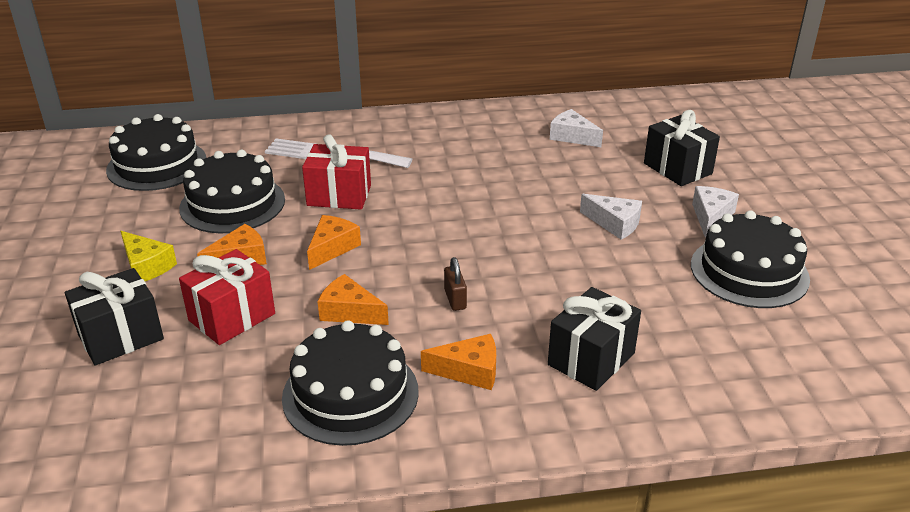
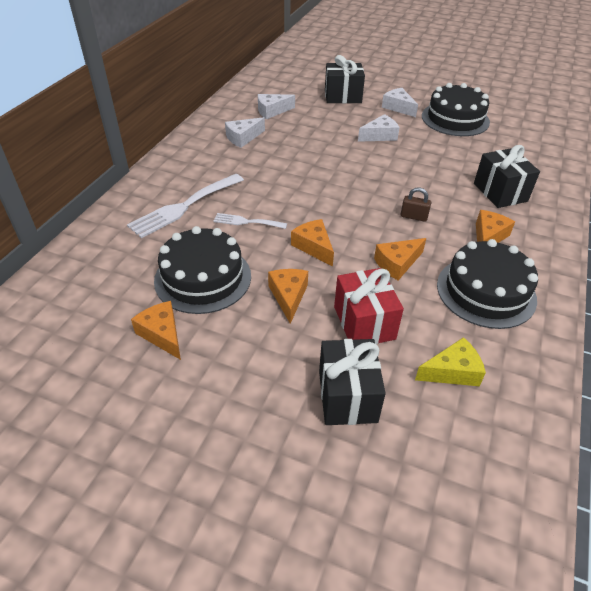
camera: 60 degrees left, 10 degrees up
black cake [106,114,206,191] -> none
yellow cheese [121,231,177,282] -> yellow cheese moved to [415,337,486,386]
red gift [302,134,371,210] -> white fork [213,213,287,229]
none -> orange cheese [131,301,181,360]
none -> white cheese [225,117,265,148]

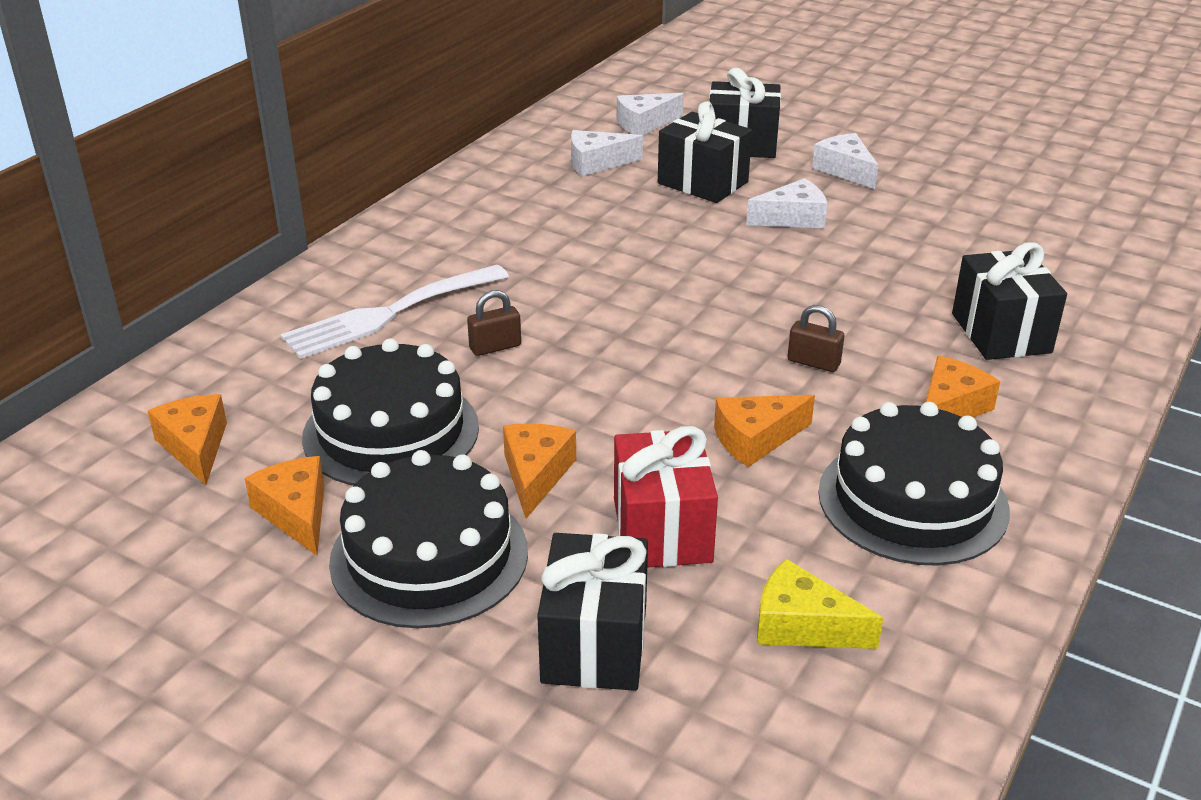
camera: 10 degrees right, 10 degrees down
white fork [213,213,287,229] -> brown padlock [467,290,521,356]
white cheese [225,117,265,148] -> white cheese moved to [617,93,684,135]
orange cheese [291,219,334,266] -> orange cheese moved to [148,394,227,485]
yellow cheese [415,337,486,386] -> yellow cheese turned 150 degrees counterclockwise [757,559,884,649]
black cake [422,83,490,136] -> black cake moved to [329,450,528,628]
none -> black gift [658,101,752,203]

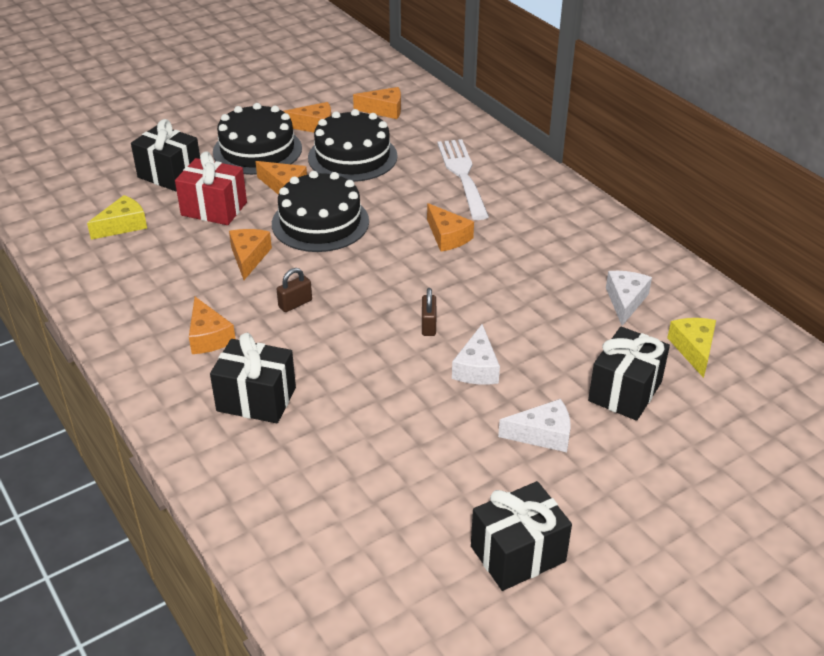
camera: 115 degrees right, 5 degrees up
brown padlock [467,290,521,356] -> brown padlock moved to [422,288,436,336]
white cheese [617,93,684,135] -> yellow cheese [667,318,716,378]
black gift [658,101,752,203] -> black gift moved to [471,481,572,591]
black cake [818,402,1010,566] -> black cake moved to [272,171,369,252]
none -> orange cheese [427,203,474,252]

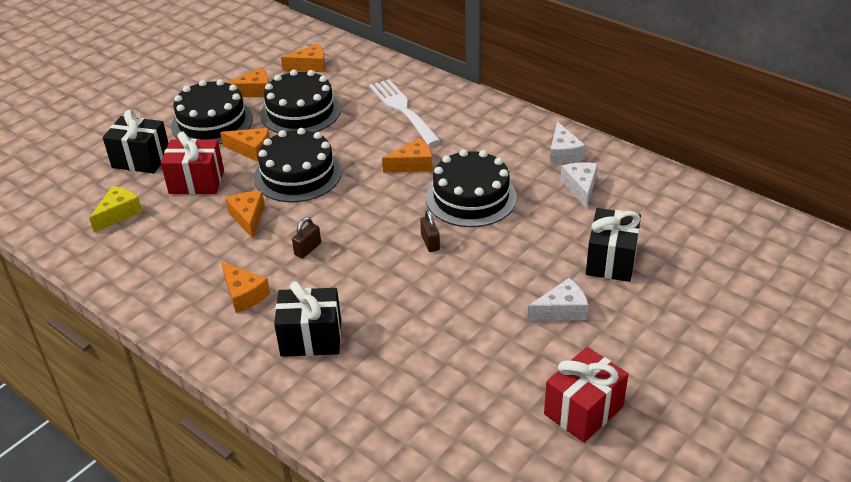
camera: 15 degrees left, 0 degrees up
orange cheese [427,203,474,252] -> orange cheese turned 60 degrees counterclockwise [382,138,433,172]
white cheese [452,324,500,384] -> white cheese moved to [550,121,586,164]
black gift [471,481,572,591] -> red gift [544,347,628,443]
yellow cheese [667,318,716,378] -> none
none -> black cake [426,149,517,227]

